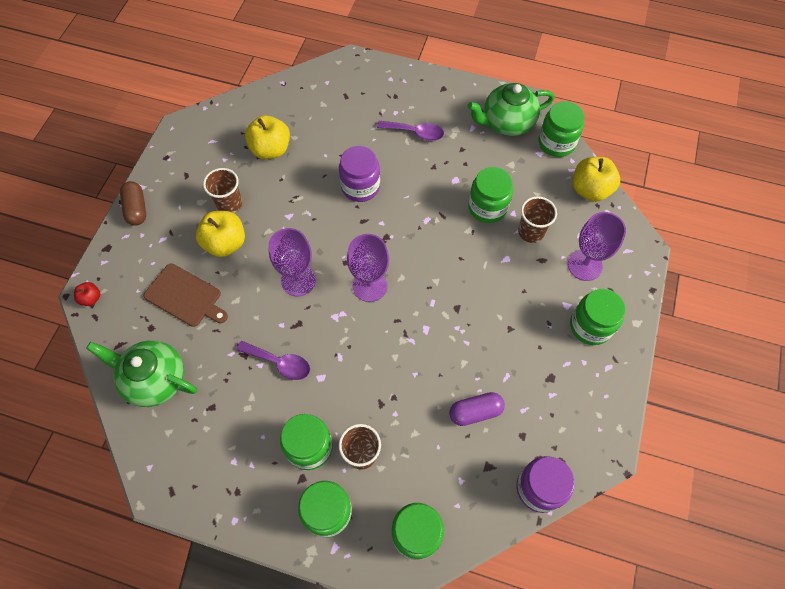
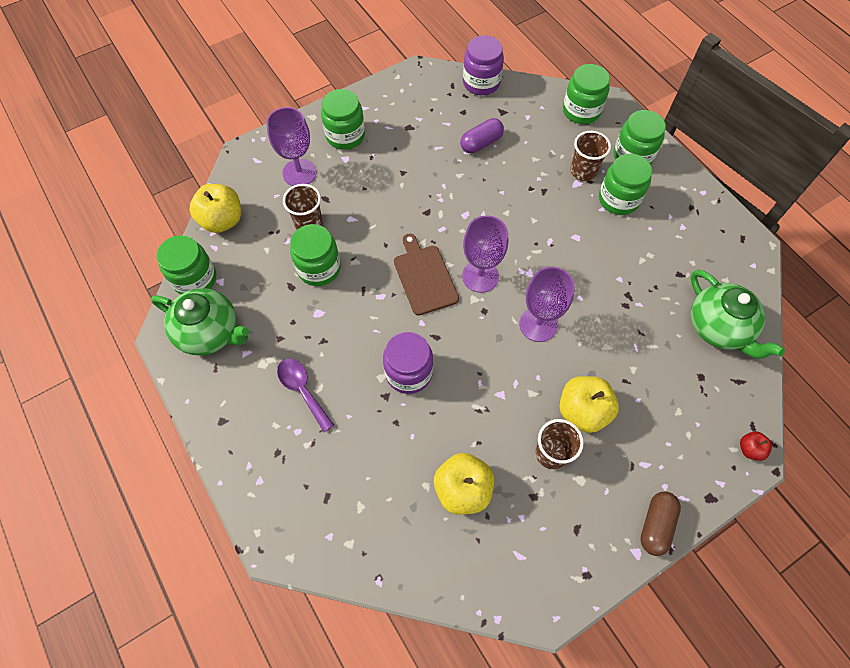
camera: 140 degrees left, 0 degrees up
brown cutting board [144,263,228,327] -> brown cutting board moved to [394,234,459,316]
purple spoon [236,341,310,380] -> none
purple capsule [449,392,505,426] -> purple capsule turned 60 degrees counterclockwise [460,118,504,153]

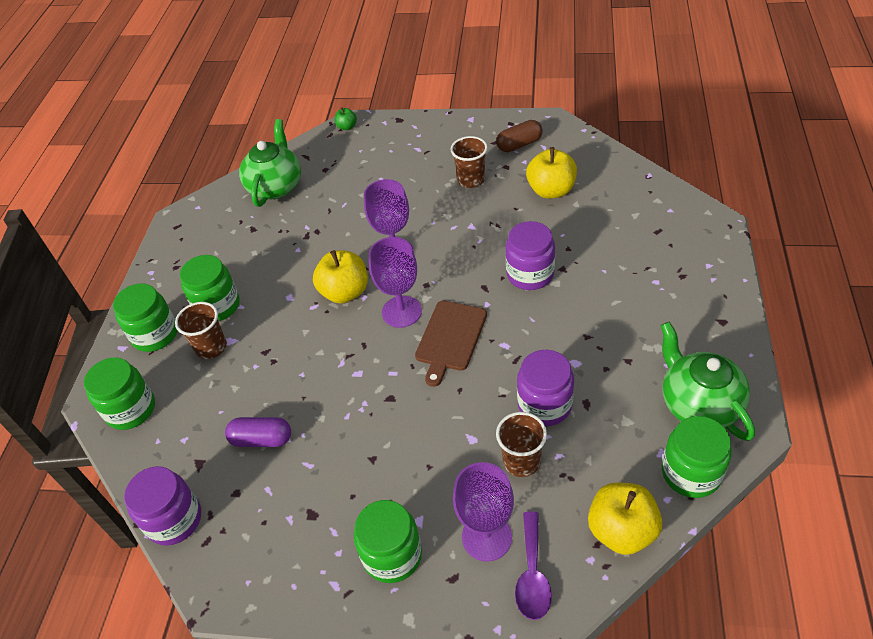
camera: 135 degrees left, 15 degrees down
purple spoon [277,359,334,432] -> purple spoon moved to [515,511,552,620]
green jar [290,224,341,286] -> purple jar [517,350,574,426]
yellow apple [559,376,619,433] -> yellow apple moved to [313,250,368,304]
brown capsule [640,492,681,556] -> brown capsule moved to [496,120,543,152]
red apple [740,431,772,461] -> green apple [335,107,357,130]

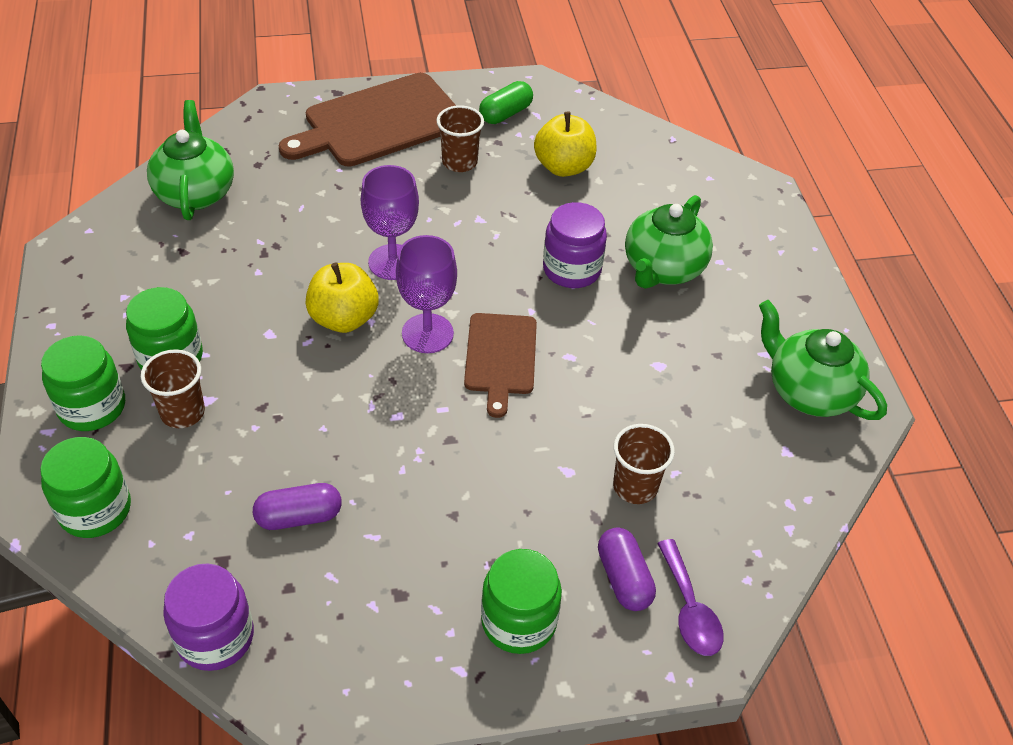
camera: 25 degrees left, 0 degrees up
green apple [335,107,357,130] -> none
purple goblet [453,462,514,562] -> purple capsule [598,528,656,611]
brown capsule [496,120,543,152] -> green capsule [479,81,533,124]
purple jar [517,350,574,426] -> none
yellow apple [588,483,662,555] -> none
green jar [662,416,731,498] -> none
none -> brown cutting board [279,73,456,167]
none -> green teapot [625,195,713,289]

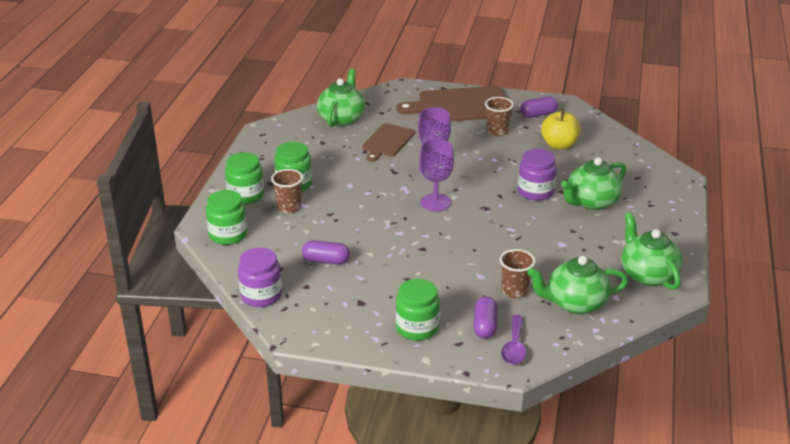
camera: 25 degrees right, 15 degrees down
yellow apple [305,262,378,333] -> none
brown cutting board [464,313,537,418] -> brown cutting board moved to [362,123,415,162]
green capsule [479,81,533,124] -> purple capsule [520,96,558,118]
none -> green teapot [527,256,628,314]

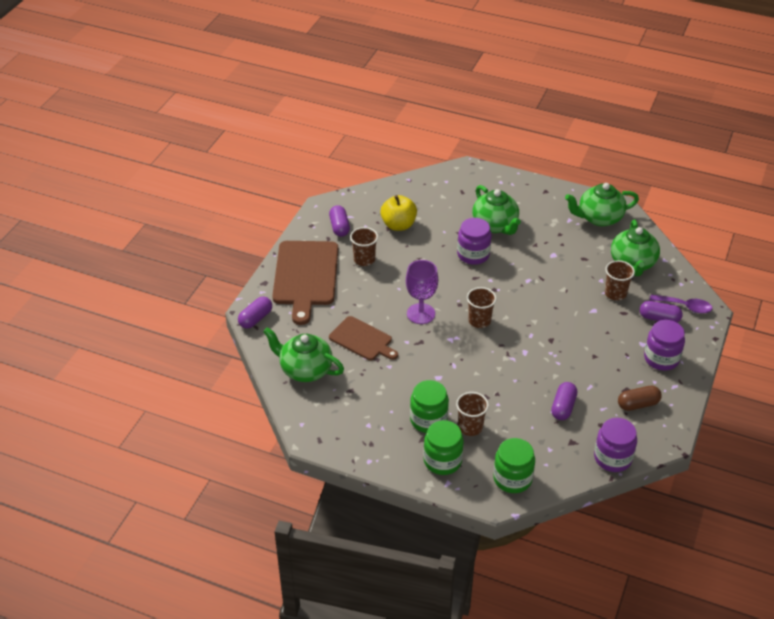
camera: 80 degrees left, 10 degrees up
green jar [396,279,440,341] -> purple jar [644,320,685,371]
purple goblet [419,139,454,211] -> brown cup [467,287,497,328]
none -> purple capsule [238,297,272,329]
none -> brown capsule [618,386,662,411]

